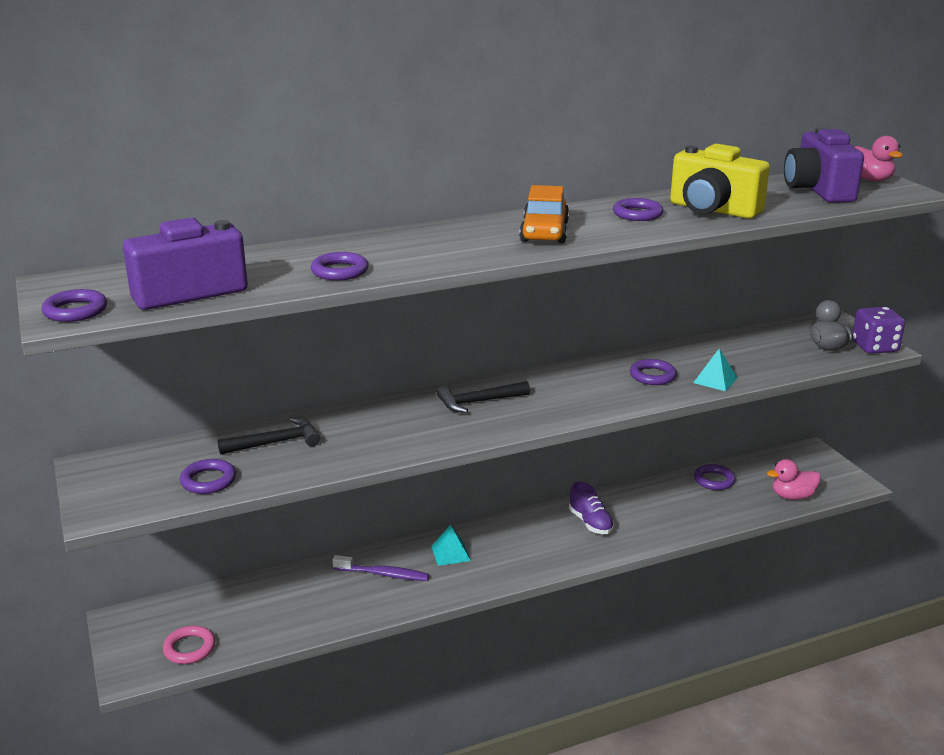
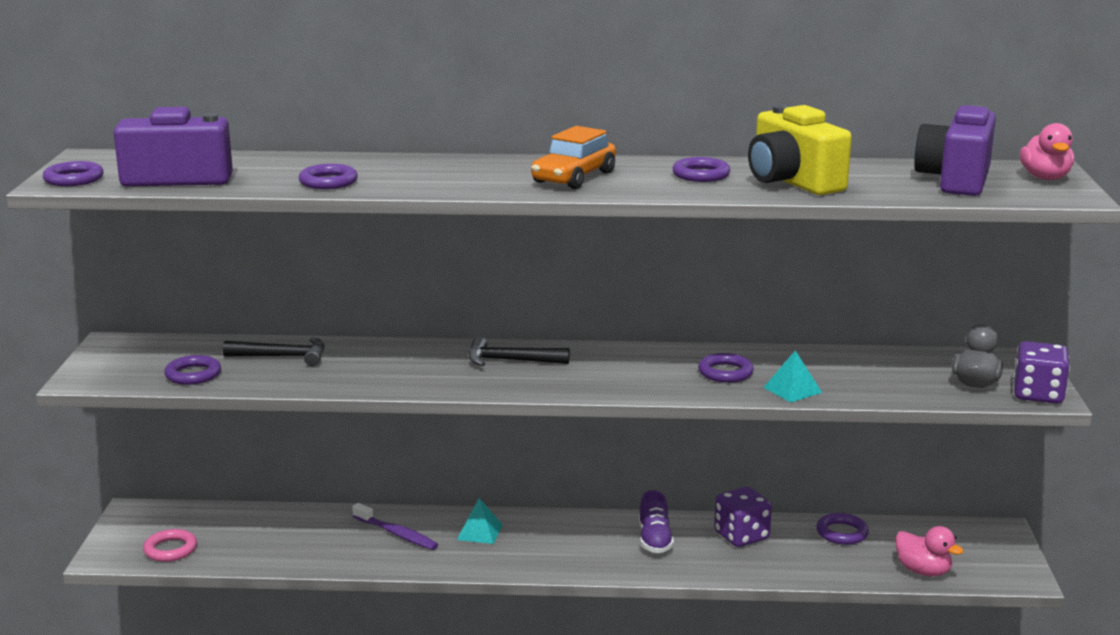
camera: 25 degrees right, 5 degrees down
pink duck [767,459,821,500] -> pink duck turned 150 degrees counterclockwise [895,526,963,576]
none -> purple dice [714,486,772,547]

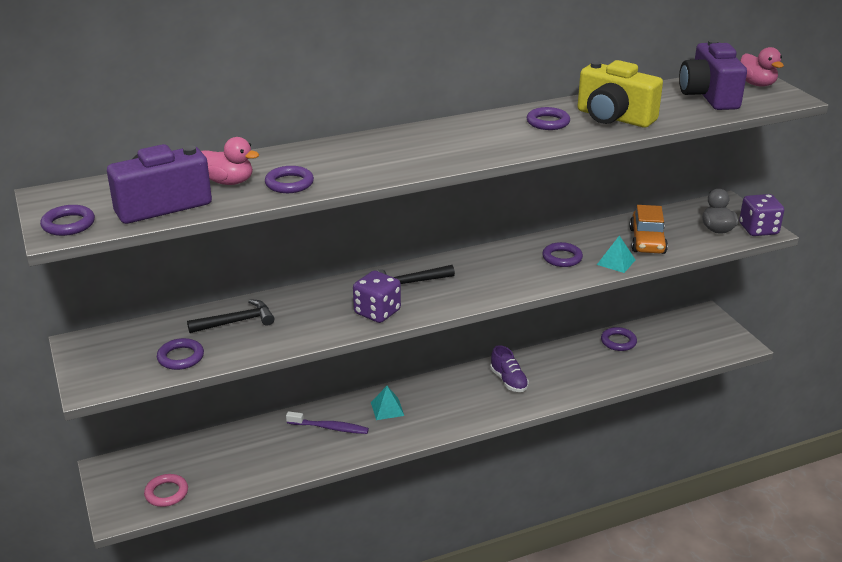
camera: 25 degrees left, 10 degrees up
orange car [531,126,616,189] -> orange car moved to [629,205,668,254]
purple dice [714,486,772,547] -> purple dice moved to [353,271,401,323]
pink duck [895,526,963,576] -> pink duck moved to [201,137,259,185]

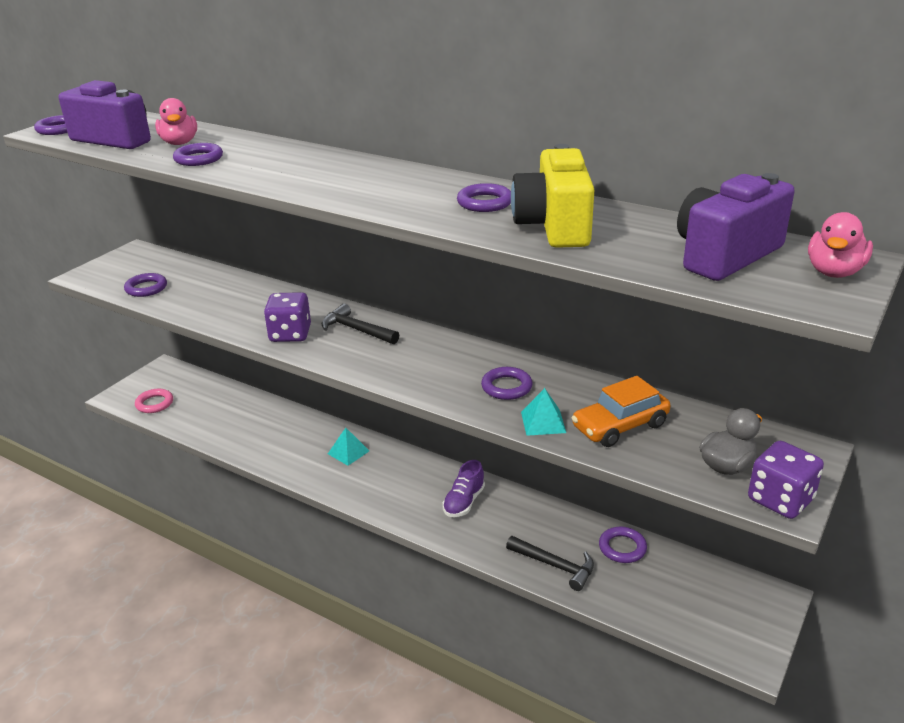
camera: 55 degrees right, 0 degrees up
black hammer [187,299,274,333] -> black hammer moved to [506,536,594,591]
purple toothbrush [286,411,369,434] -> none

